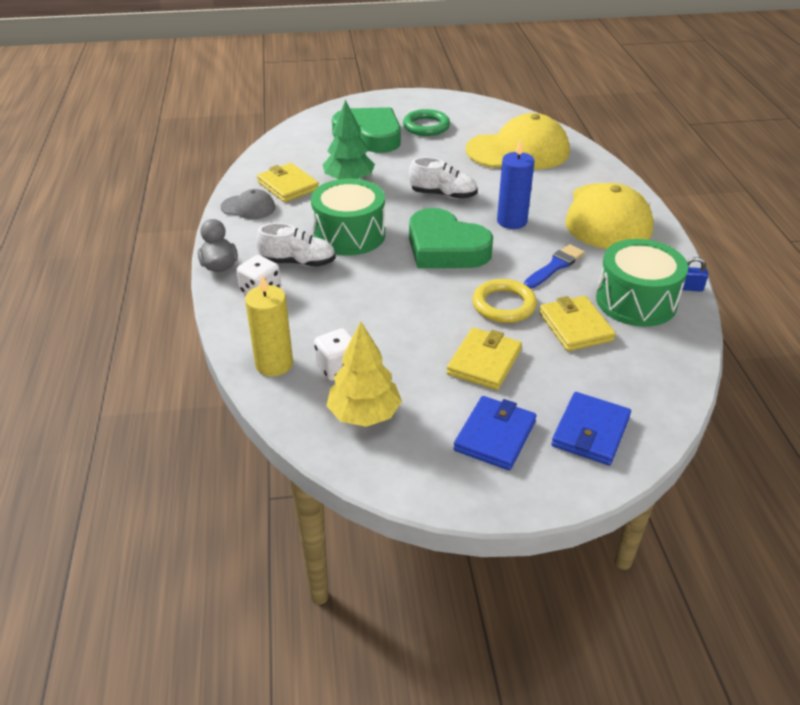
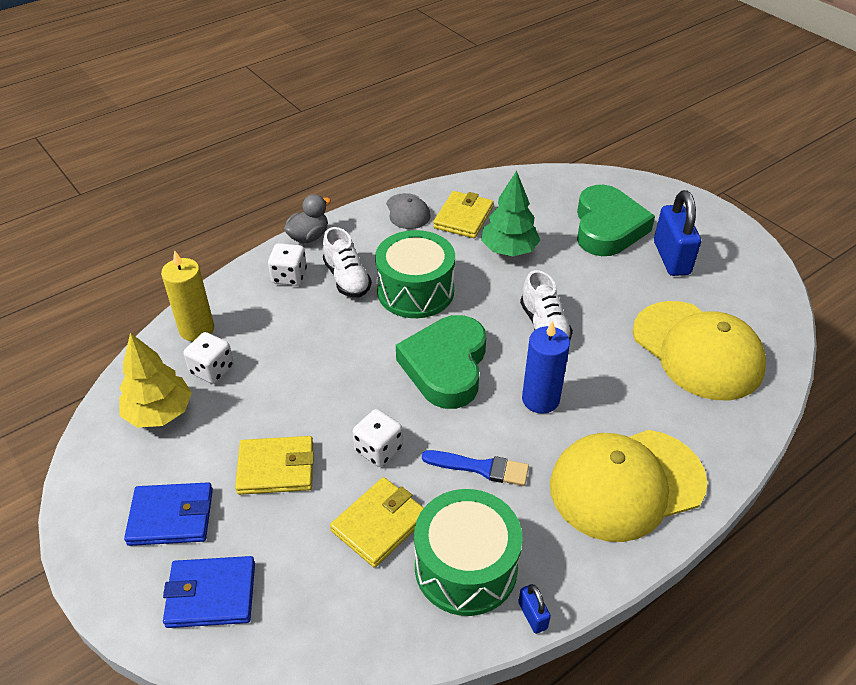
camera: 60 degrees right, 5 degrees up
green ring [403,109,450,136] -> blue padlock [654,190,701,276]
yellow ring [472,279,537,323] -> white dice [353,409,403,467]

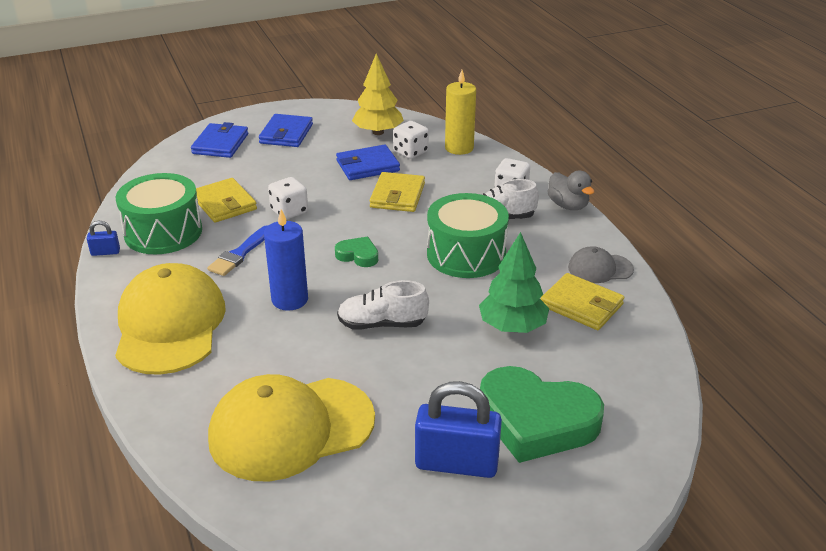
camera: 105 degrees right, 10 degrees down
yellow wallet [235,436,314,495] -> yellow wallet moved to [370,172,425,212]
green heart [396,315,486,409] -> green heart [335,237,378,267], size x0.46
none -> blue wallet [336,144,400,180]

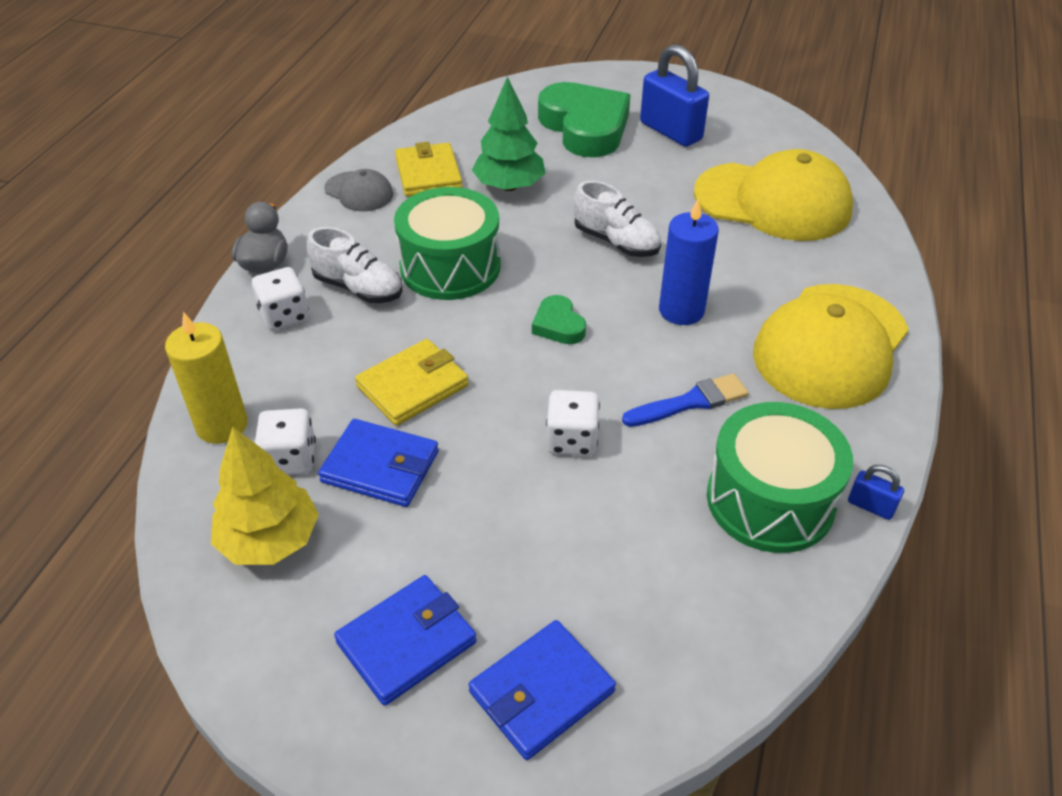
camera: 140 degrees left, 10 degrees up
yellow wallet [196,178,257,223] -> none

